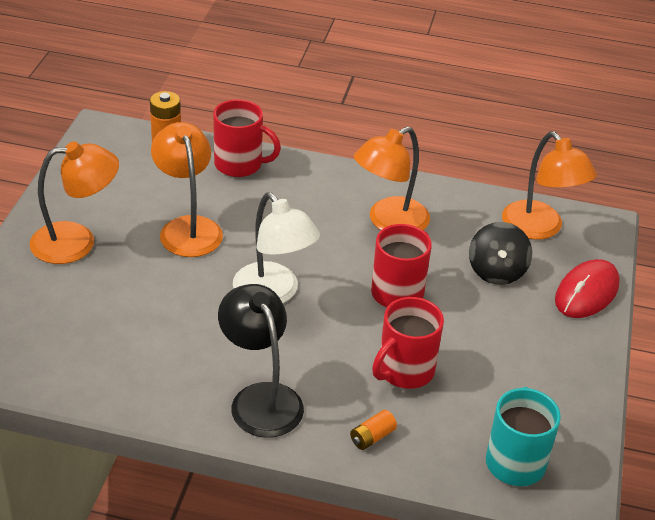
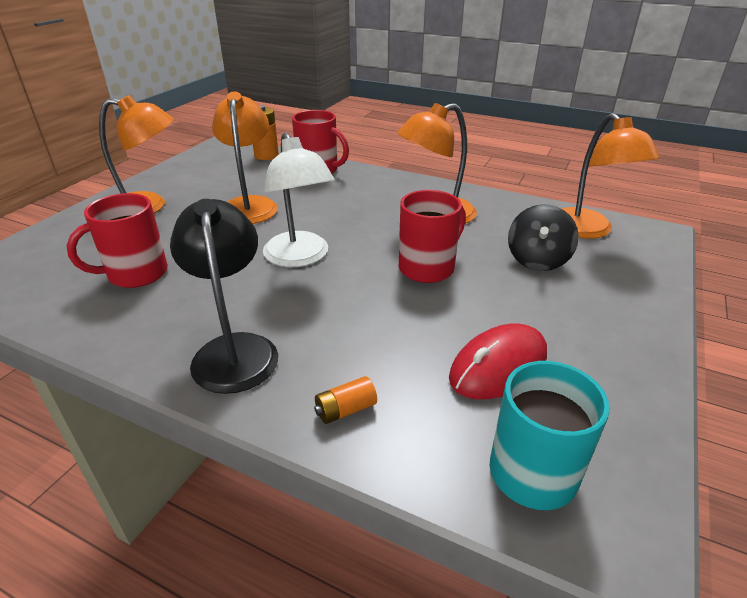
camera: 15 degrees right, 5 degrees down
red mug [372,297,444,389] -> red mug moved to [67,193,168,288]
red mouse [555,259,620,318] -> red mouse moved to [449,323,547,400]

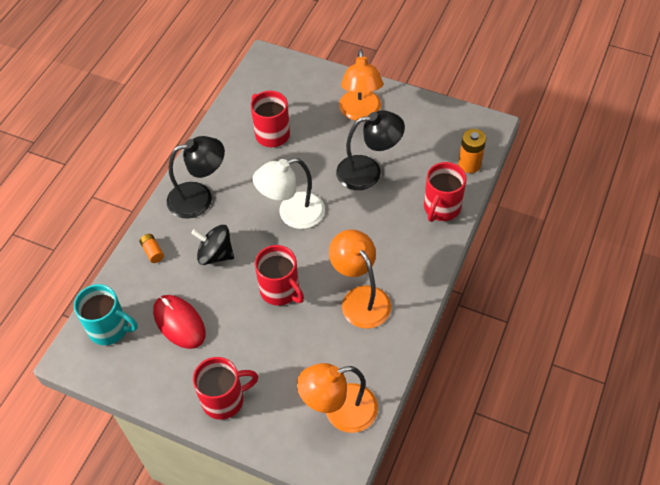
camera: 90 degrees right, 20 degrees up
orange lamp [212,91,278,224] -> black lamp [336,110,405,190]
black spinning top [508,204,579,271] -> black spinning top moved to [191,225,234,265]
none -> red mug [193,357,258,420]

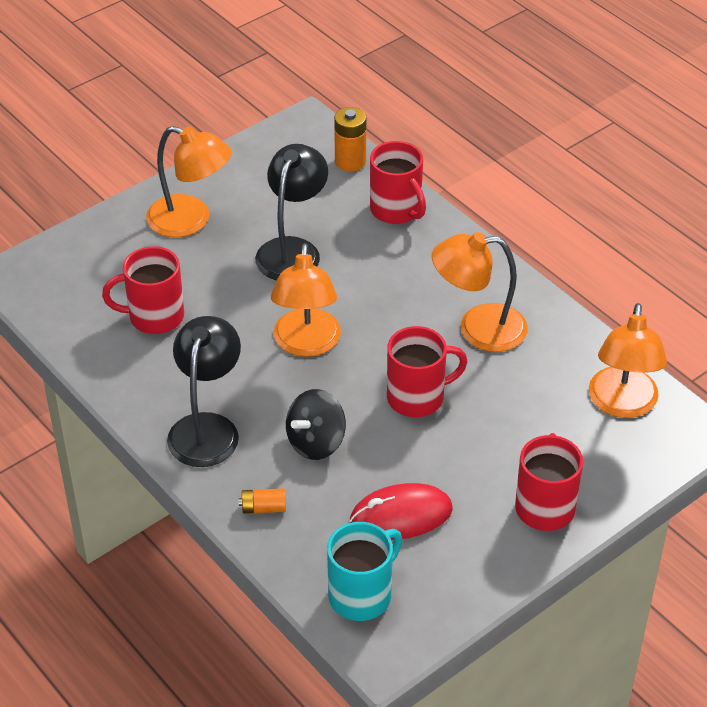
camera: 65 degrees left, 10 degrees down
white lamp [253,158,325,229] -> orange lamp [271,243,341,357]

